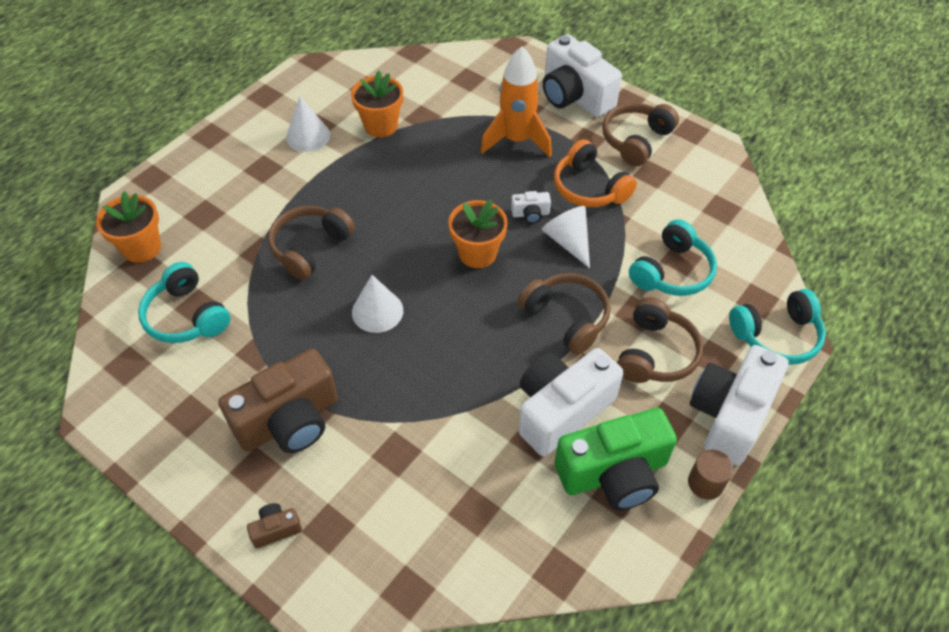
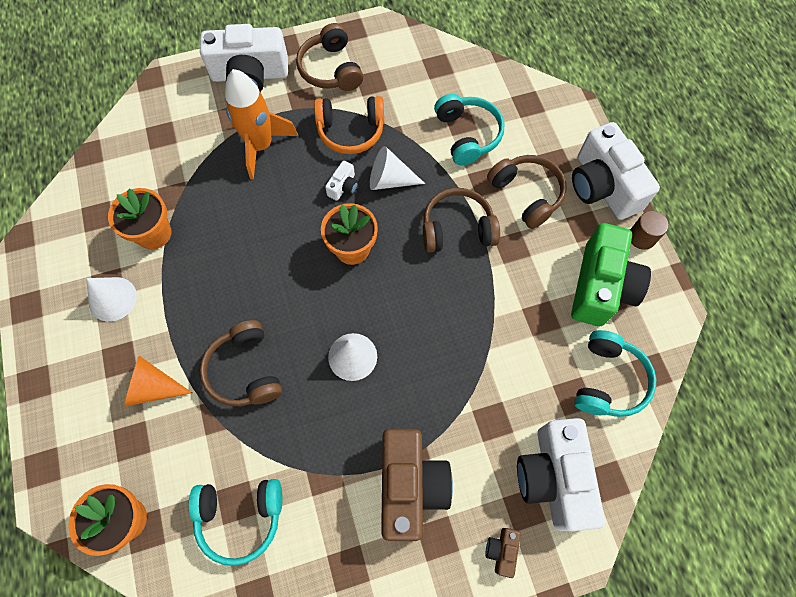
camera: 55 degrees left, 15 degrees up
white camera [519,348,623,457] -> white camera moved to [517,418,605,531]
turquoise headphones [729,289,826,365] -> turquoise headphones moved to [574,330,656,417]
none -> orange cone [124,356,192,407]

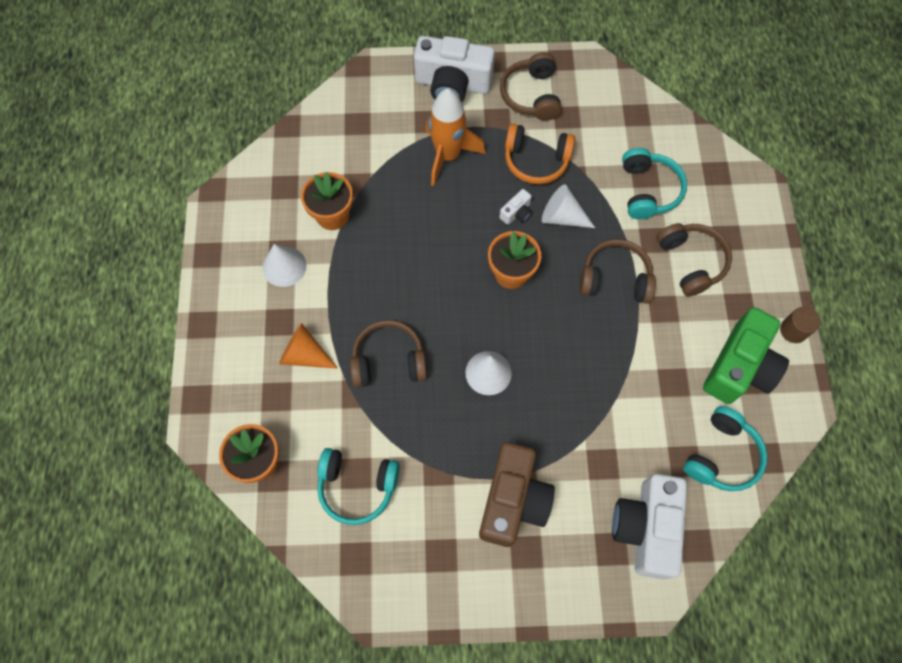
camera: 15 degrees right, 0 degrees up
brown headphones [200,320,282,406] -> brown headphones turned 90 degrees clockwise [350,320,427,387]
brown camera [485,528,521,578] -> none
white camera [572,122,660,220] -> none

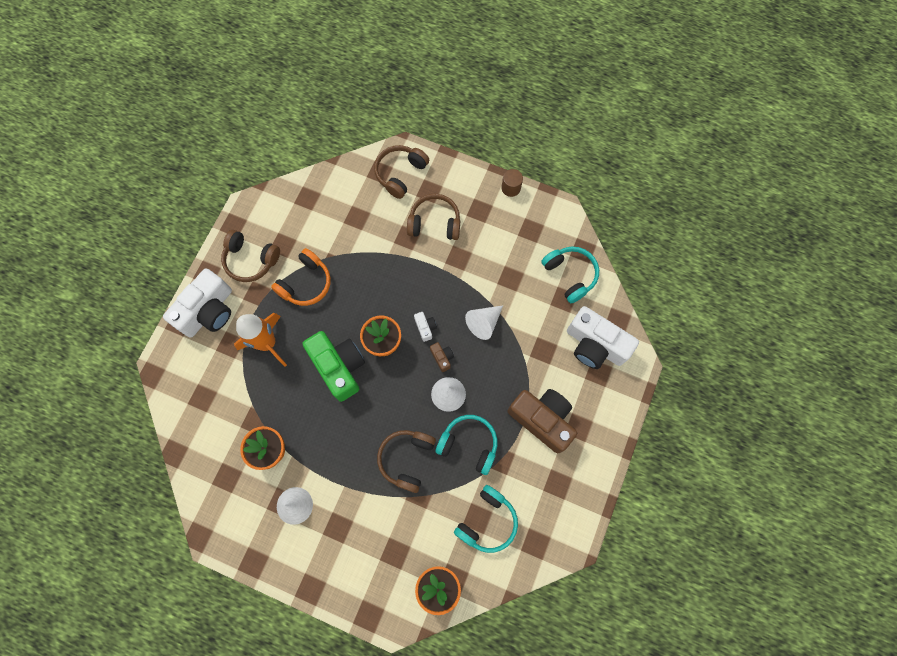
camera: 65 degrees left, 5 degrees up
orange cone [279,323,338,369] -> none
white camera [499,189,532,225] -> white camera moved to [414,312,437,342]
white cone [542,184,595,228] -> white cone moved to [465,306,503,340]
brown headphones [580,239,656,304] -> brown headphones moved to [374,145,429,199]
turquoise headphones [622,148,687,219] -> turquoise headphones moved to [435,415,497,475]
green camera [703,307,789,404] -> green camera moved to [303,331,365,402]
none -> brown camera [430,342,454,372]

